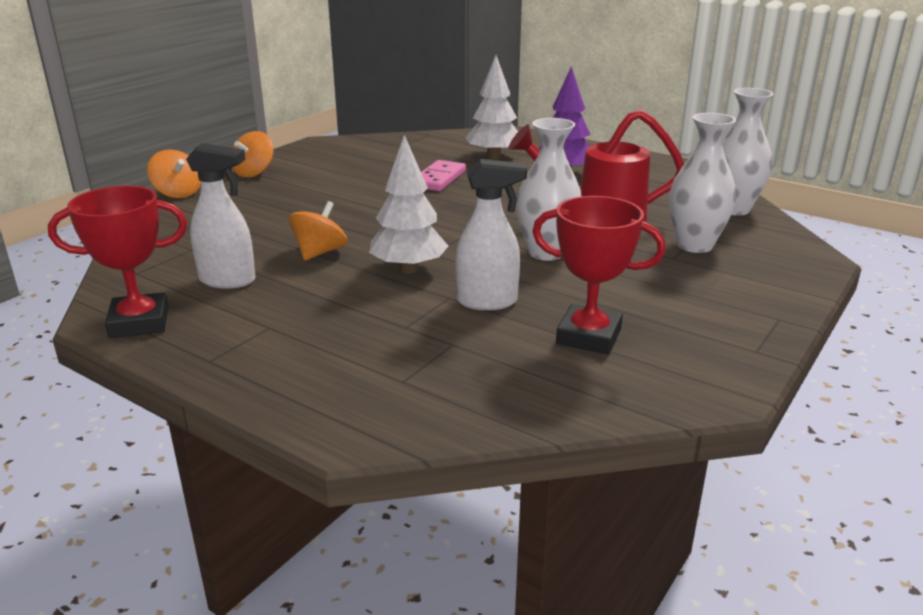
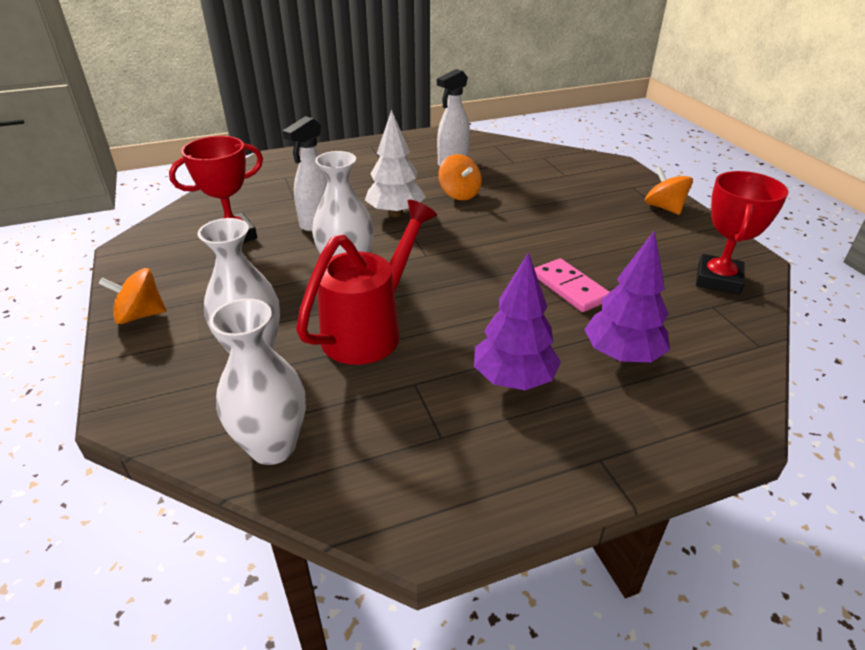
camera: 125 degrees right, 10 degrees up
red trophy [48,185,187,338] -> red trophy moved to [696,171,789,295]
orange spinning top [147,149,201,198] -> orange spinning top moved to [99,268,166,324]
white tree [466,55,518,159] -> purple tree [584,230,670,362]

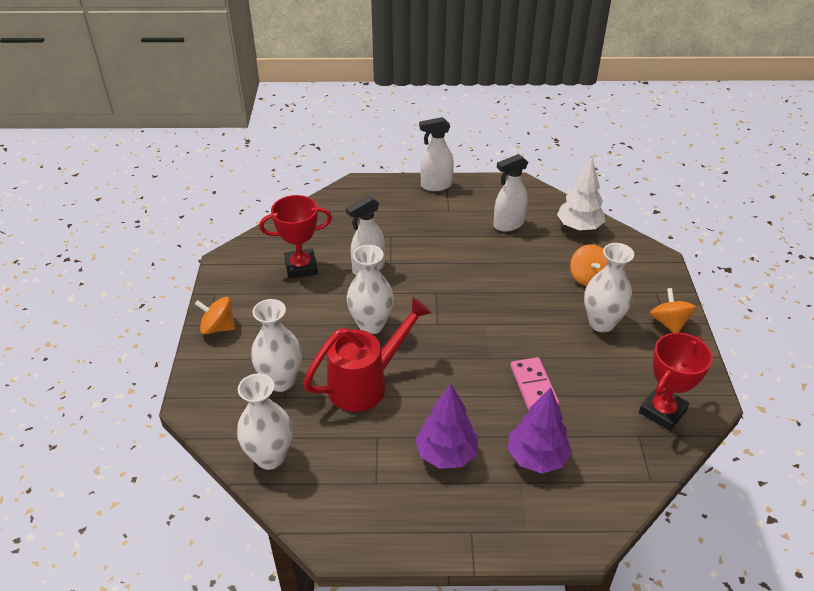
camera: 20 degrees right, 5 degrees up
white tree [365,109,425,217] -> white tree moved to [557,158,605,231]
orange spinning top [439,154,482,200] -> orange spinning top moved to [570,244,608,286]
none -> white spray bottle [419,117,454,191]
none -> white vase [584,243,634,332]

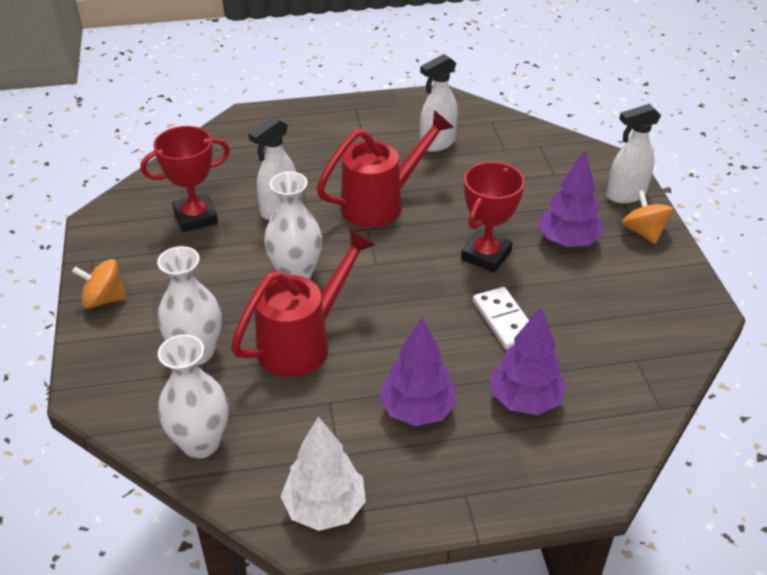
camera: 10 degrees left, 0 degrees up
white spray bottle [419,117,454,191] -> white spray bottle moved to [606,104,661,203]
pink domino [511,357,559,410] -> white domino [473,287,529,350]
white tree [557,158,605,231] -> white tree moved to [281,417,366,531]
orange spinning top [570,244,608,286] -> none
white vase [584,243,634,332] -> purple tree [538,150,603,247]
red trophy [639,333,713,431] -> red trophy moved to [461,162,525,273]
none -> red watering can [316,110,454,227]

